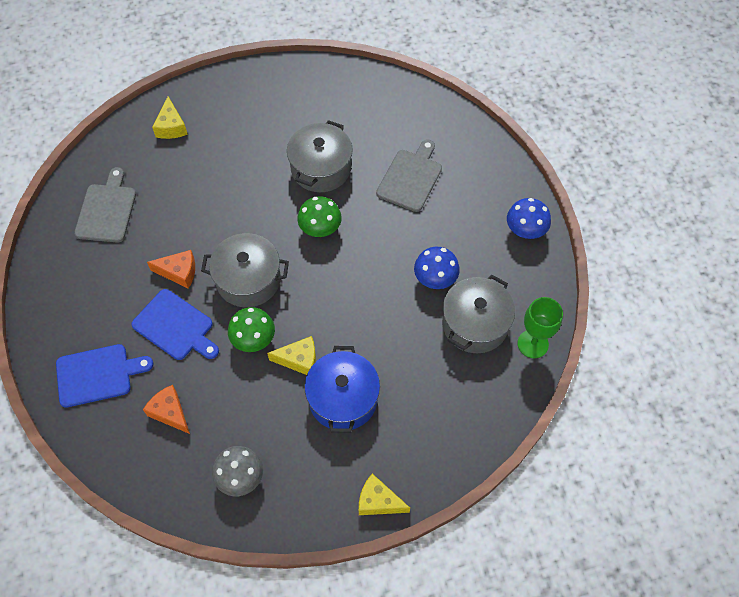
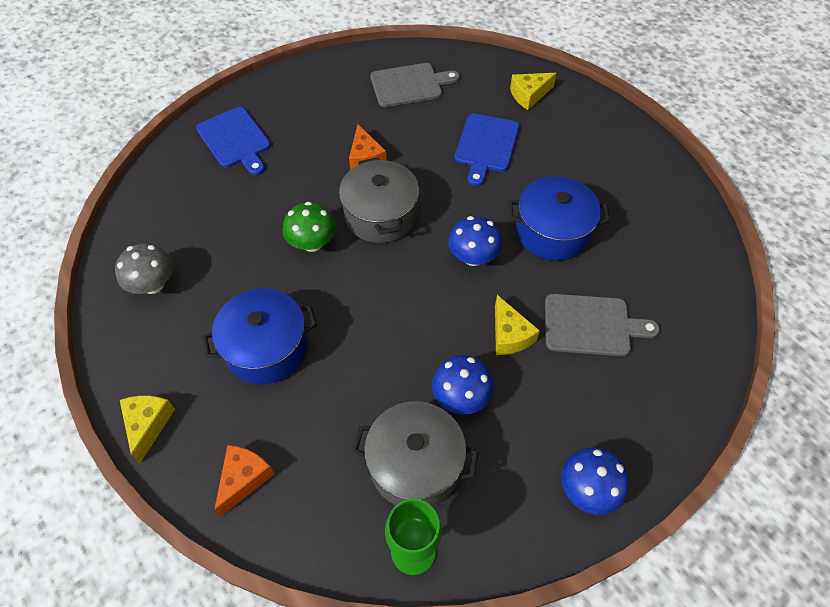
camera: 70 degrees right, 5 degrees down
blue cutting board [131,289,219,360] -> blue cutting board moved to [455,113,519,186]
orange cheese [143,385,190,434] -> orange cheese moved to [214,445,275,517]
yellow cheese [267,336,316,375] -> yellow cheese moved to [495,295,540,355]
grey pot [287,120,353,192] -> blue pot [508,176,610,261]
green mushroom [297,196,342,237] -> blue mushroom [448,216,502,266]

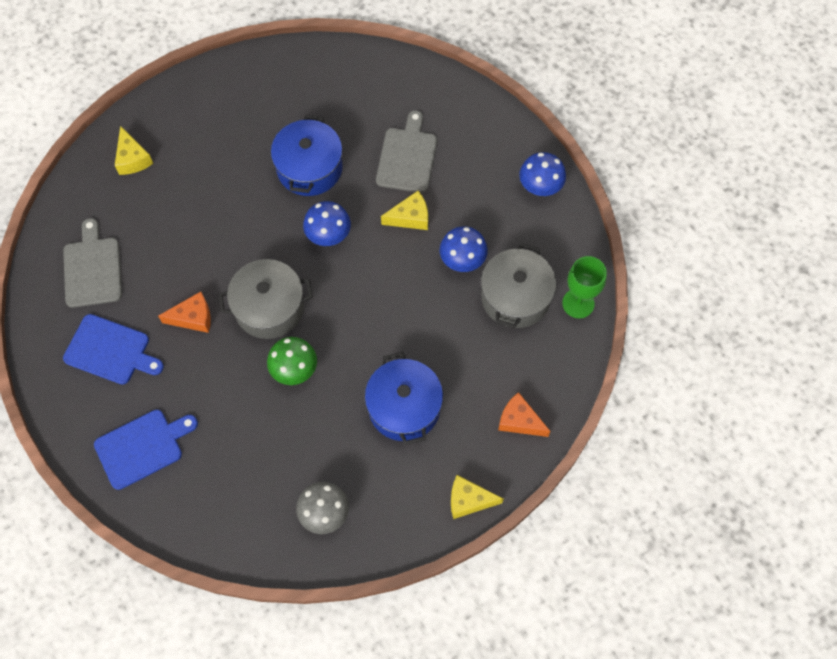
camera: 85 degrees left, 10 degrees up
blue cutting board [455,113,519,186] -> blue cutting board moved to [63,314,164,385]

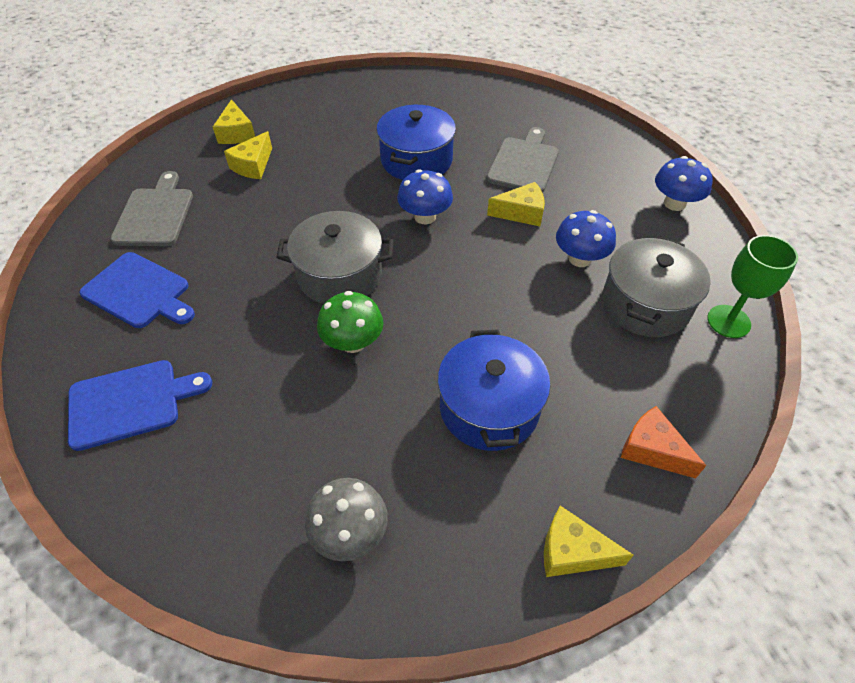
camera: 10 degrees right, 15 degrees down
orange cheese [158,292,211,333] -> none
none -> yellow cheese [224,131,272,179]

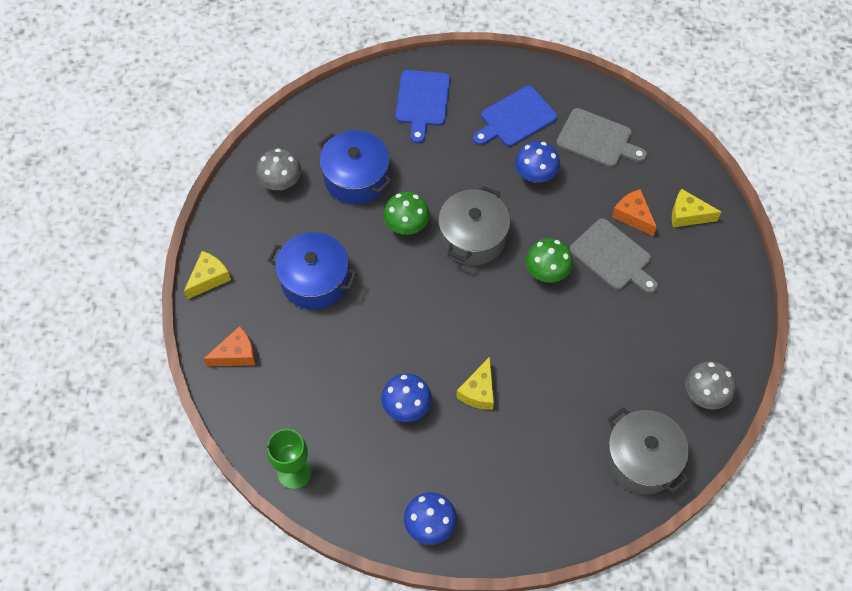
camera: 115 degrees right, 10 degrees up
yellow cheese [224,131,272,179] -> orange cheese [612,189,657,236]
blue pot [376,105,456,180] -> blue pot moved to [319,130,392,204]
blue mushroom [397,169,453,224] -> blue mushroom moved to [515,141,560,183]
grey cutting board [487,127,559,193] -> grey cutting board moved to [570,218,658,294]
grey pot [602,237,711,337] -> grey pot moved to [606,407,689,494]
none -> green mushroom [526,238,573,282]
none -> grey mushroom [685,361,736,410]

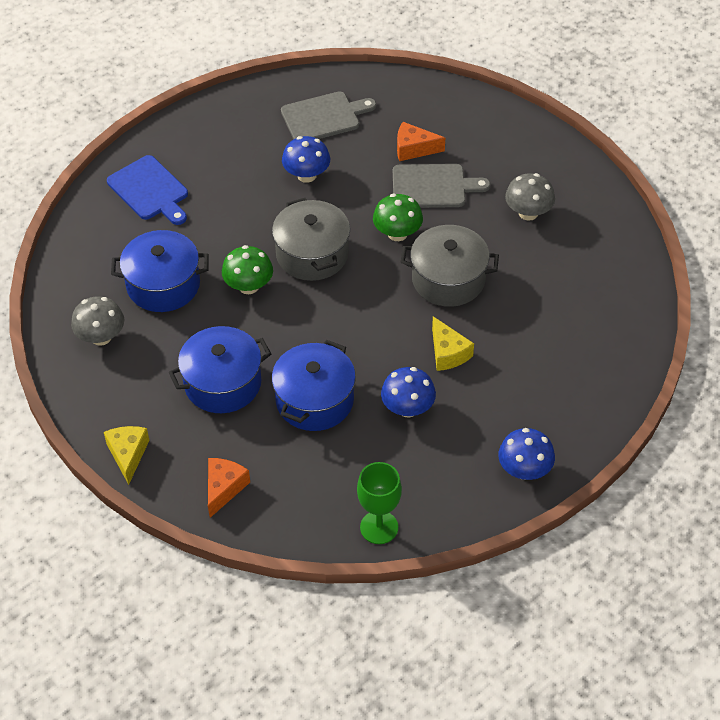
camera: 45 degrees left, 10 degrees down
blue cutting board [473,86,557,147] -> none
grey pot [606,407,689,494] -> grey pot moved to [401,225,499,307]
yellow cheese [672,189,721,228] -> none
grey mushroom [685,361,736,410] -> grey mushroom moved to [505,173,555,221]
none -> blue pot [272,340,356,431]

